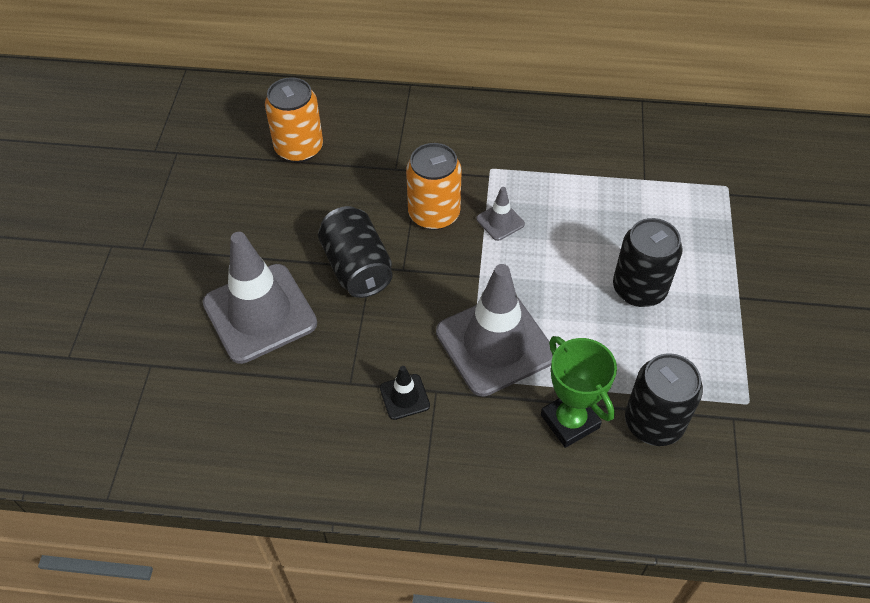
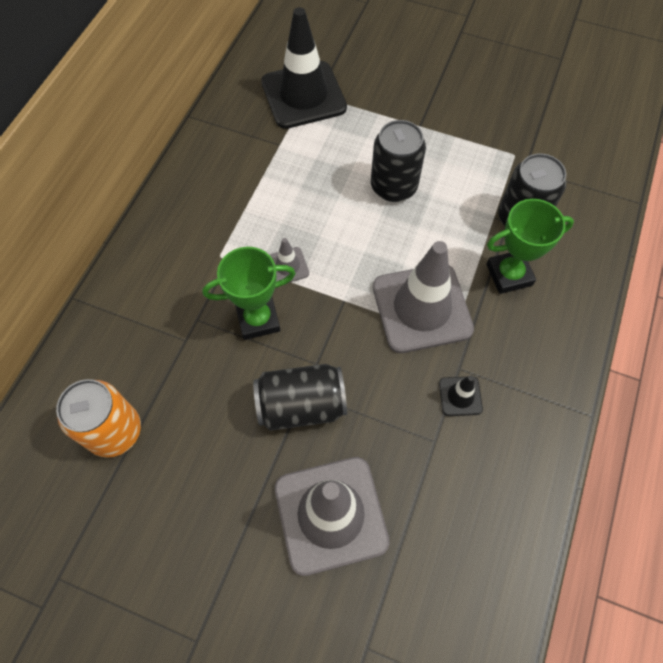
camera: 75 degrees left, 10 degrees up
orange can [406,143,462,230] -> green trophy [202,247,296,340]
none -> black traffic cone [261,7,347,129]

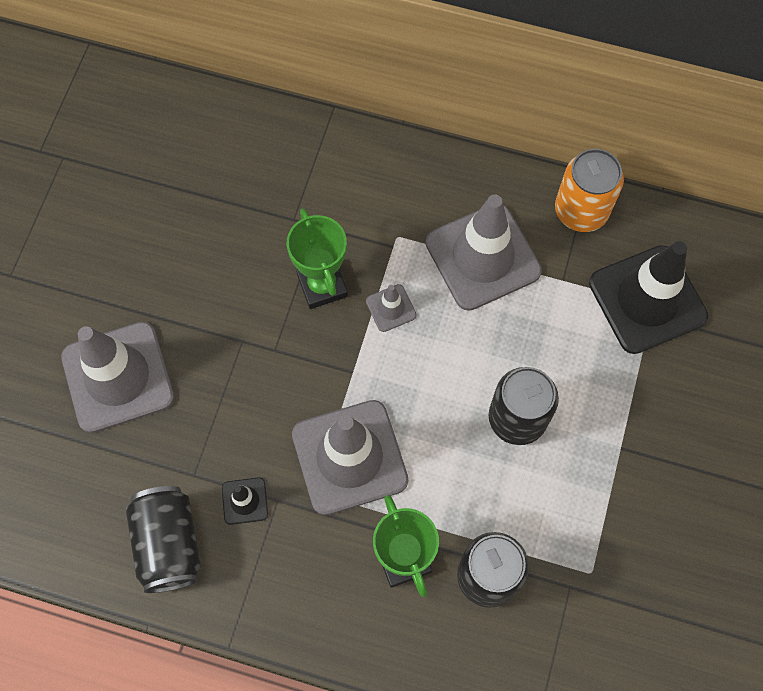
camera: 85 degrees right, 5 degrees up
orange can [56,379,141,458] -> orange can moved to [555,149,624,232]
black can [253,364,347,431] -> black can moved to [126,486,201,593]
none -> grey traffic cone [426,194,542,311]

